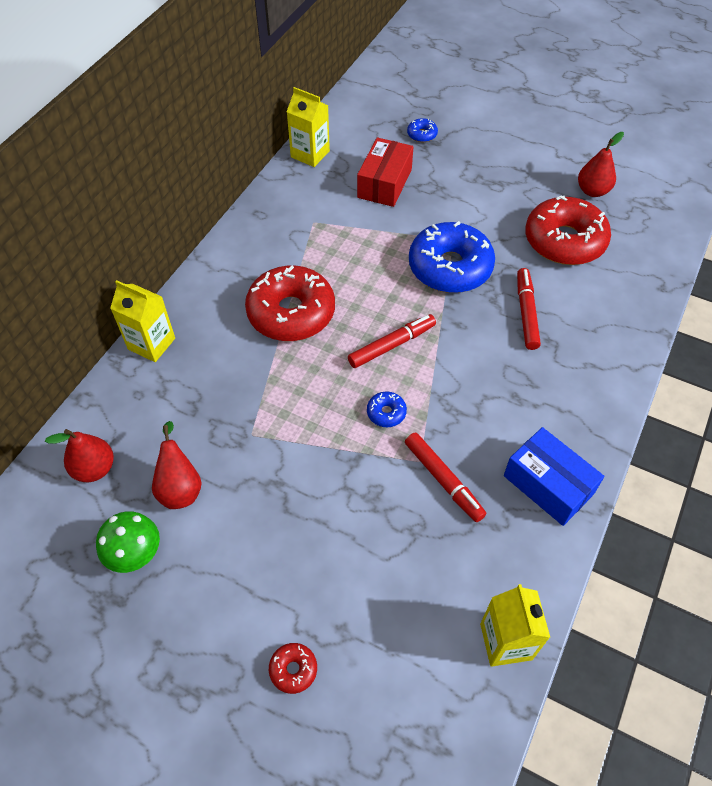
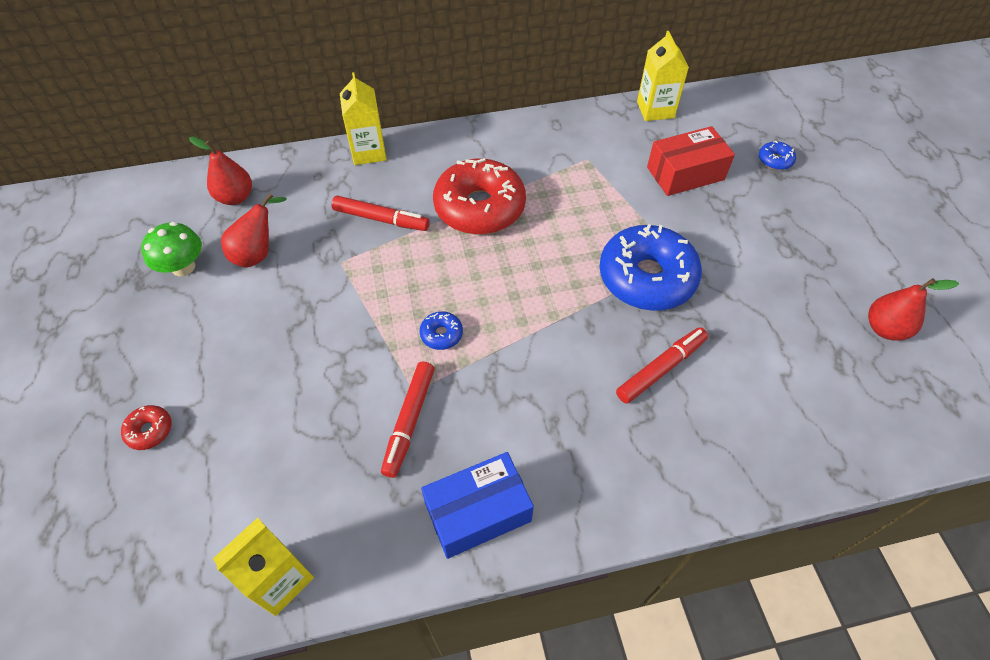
camera: 50 degrees right, 0 degrees up
red marker [348,314,436,368] -> red marker moved to [332,196,430,231]
blue box [504,427,605,526] -> blue box turned 60 degrees clockwise [421,452,534,559]
red donut [525,195,611,265] -> none

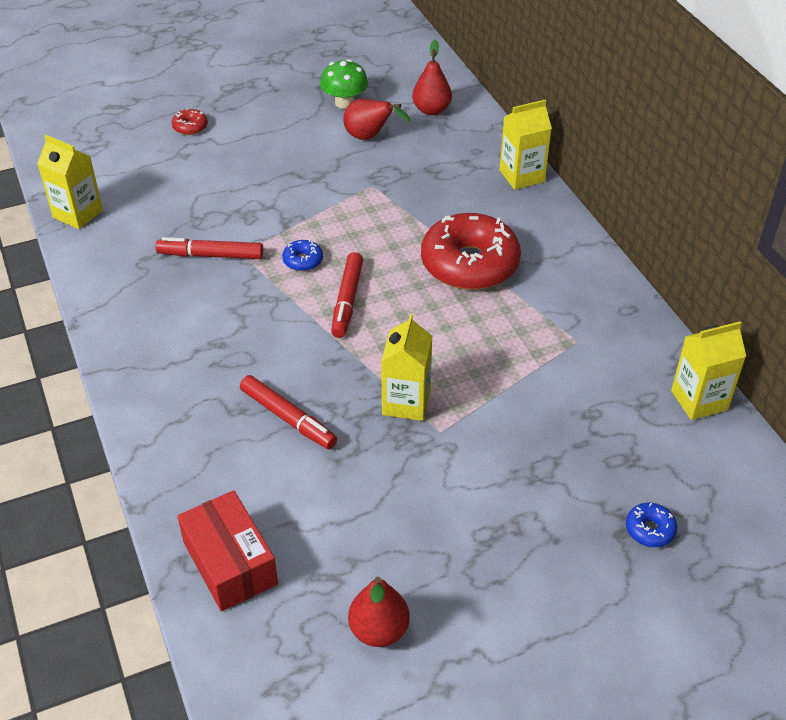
camera: 80 degrees right, 10 degrees down
red marker [332,196,430,231] -> red marker moved to [331,252,363,338]
blue box [421,452,534,559] -> none
blue donut [599,224,702,311] -> yellow carton [381,314,432,421]
red box [647,126,735,196] -> red box moved to [177,490,278,611]

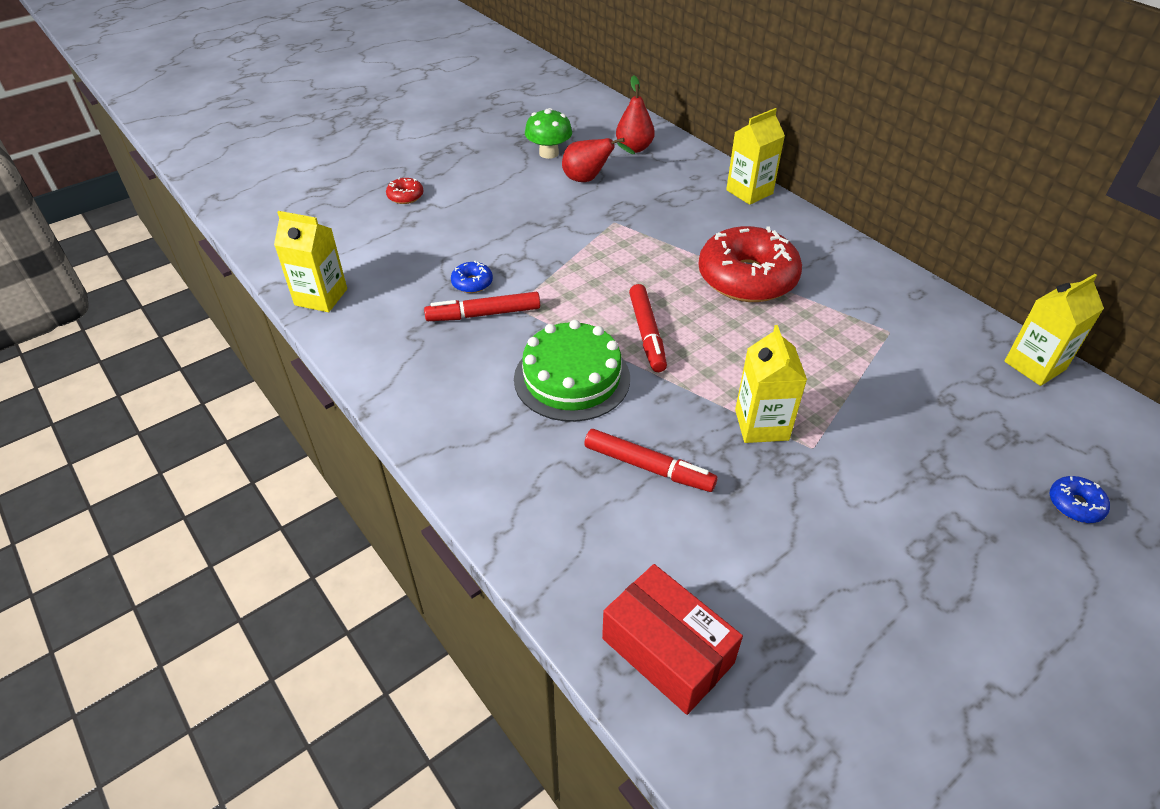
camera: 15 degrees left, 0 degrees up
blue donut [282,239,323,271] -> blue donut moved to [451,261,493,293]
red pear [348,577,410,647] -> none
none -> green cake [514,320,630,422]

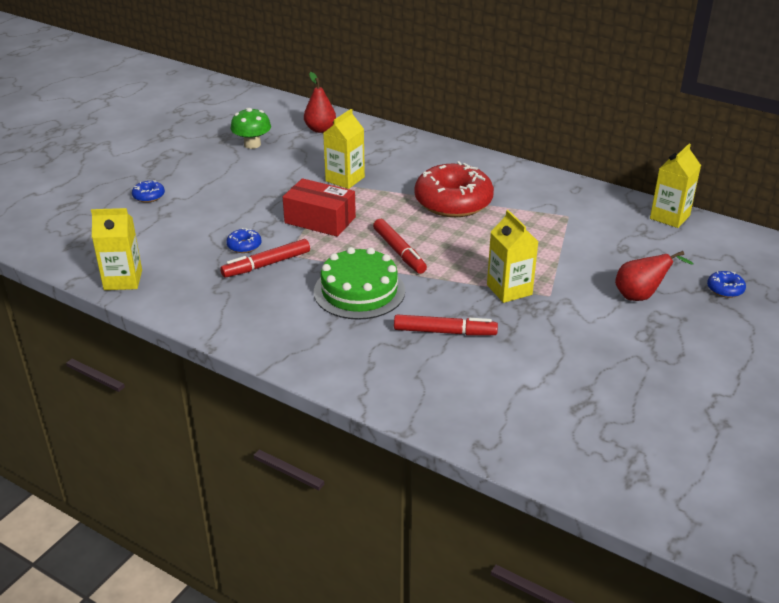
camera: 20 degrees left, 10 degrees down
red donut [386,177,423,204] -> blue donut [132,181,165,203]
red pear [562,138,635,182] -> red pear moved to [615,251,694,301]
red box [602,564,743,715] -> red box moved to [283,178,356,237]
yellow carton [726,108,785,205] -> yellow carton moved to [323,109,365,189]

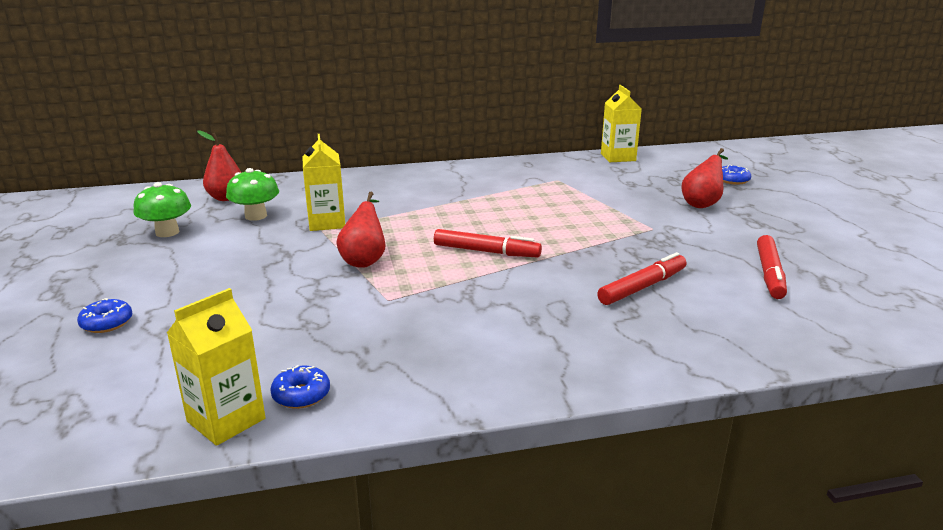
camera: 45 degrees left, 10 degrees down
red marker [220,239,310,278] -> red marker moved to [757,235,787,299]
blue donut [226,228,261,253] -> blue donut moved to [270,365,330,409]
red box [283,178,356,237] -> red pear [336,192,386,268]
green cake [314,247,405,320] -> none
red donut [415,161,494,217] -> none
yellow carton [487,210,538,303] -> none
none -> green mushroom [226,168,279,221]

